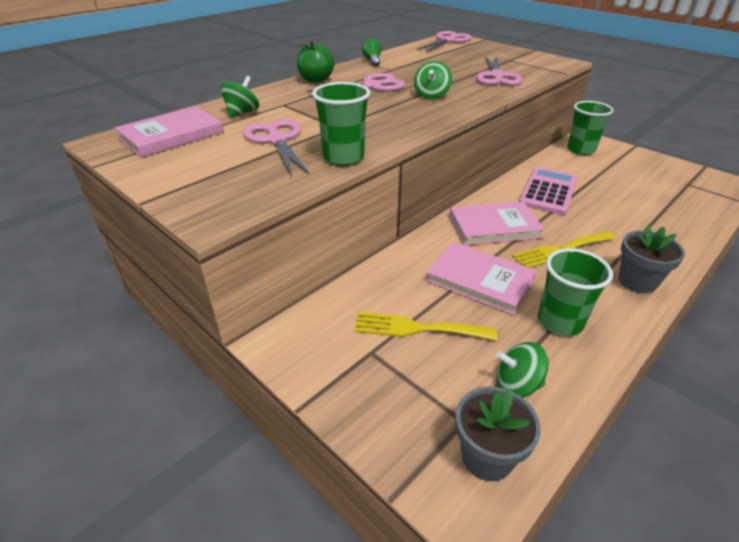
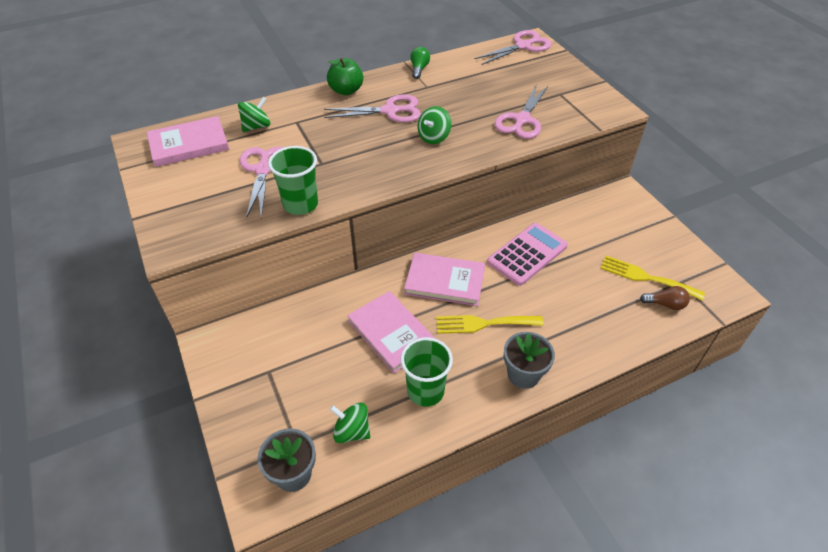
camera: 20 degrees right, 10 degrees up
yellow fork [354,312,497,340] -> yellow fork moved to [600,256,705,300]
green cup [567,101,613,155] -> none
none -> brown light bulb [640,286,690,310]

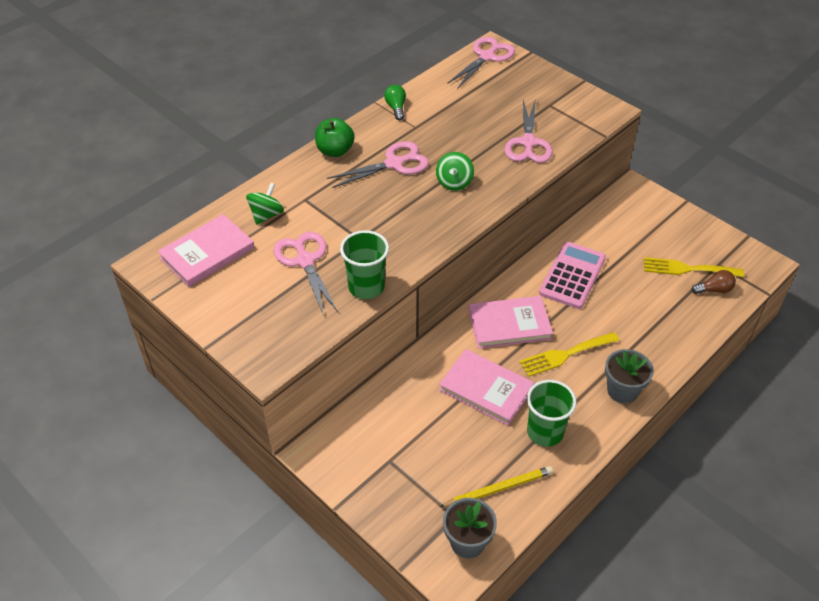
camera: 20 degrees left, 0 degrees up
green spinning top [329,402,370,443] -> yellow pencil [440,466,553,507]

